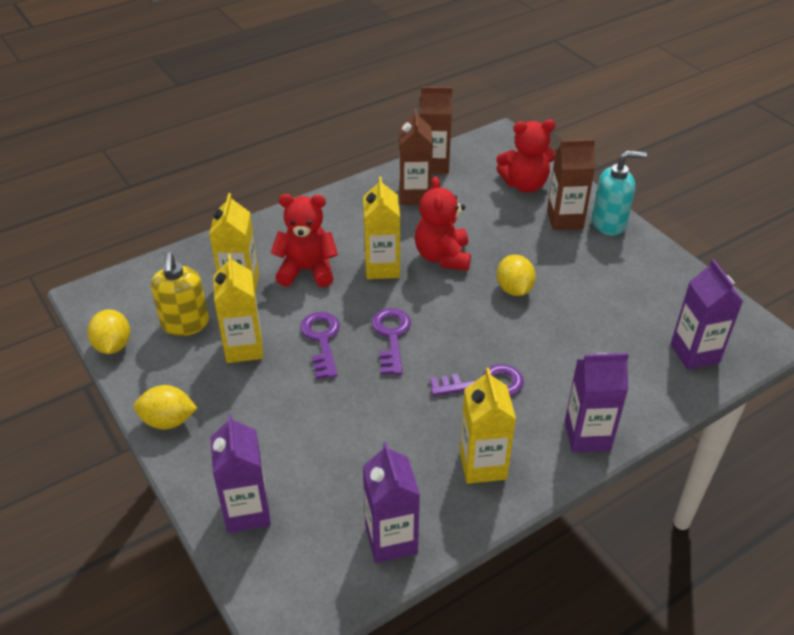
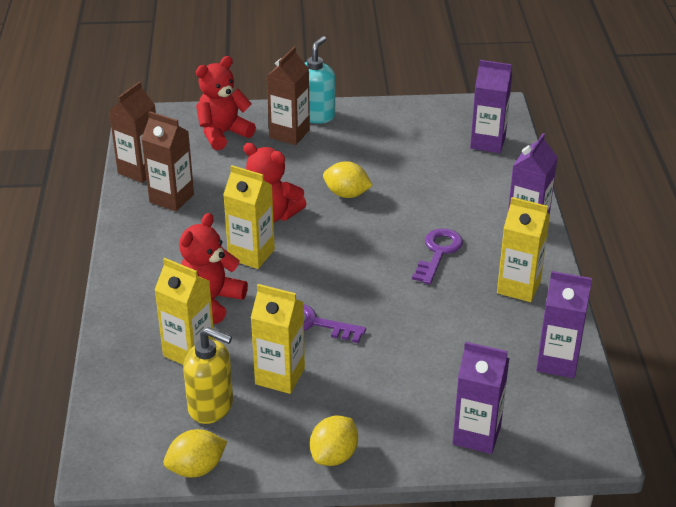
camera: 60 degrees left, 5 degrees down
yellow lemon [87,309,130,354] -> yellow lemon turned 45 degrees counterclockwise [163,429,227,478]
purple key [372,308,411,375] -> none
red teddy bear [496,120,555,192] -> red teddy bear turned 150 degrees counterclockwise [196,56,256,150]

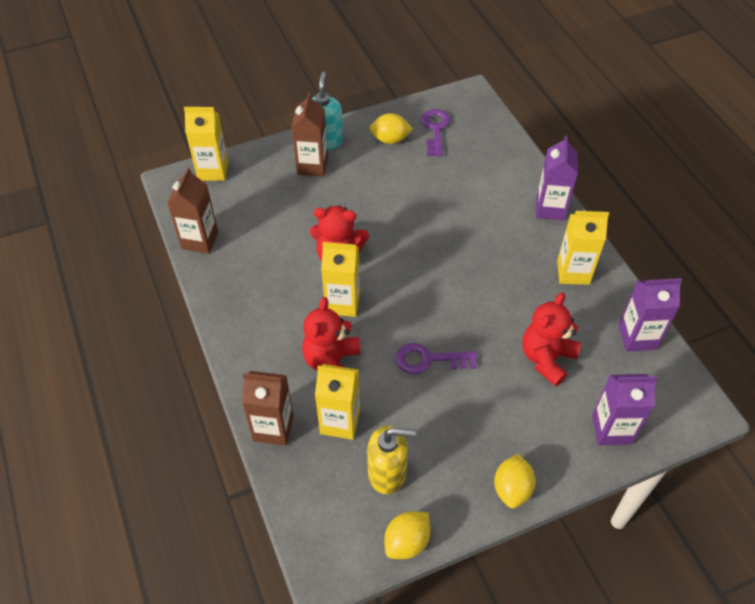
camera: 20 degrees left, 15 degrees up
brown carton [142,111,194,212] -> brown carton moved to [242,371,293,446]
red teddy bear [196,56,256,150] -> red teddy bear moved to [522,293,581,386]
yellow carton [251,284,305,394] -> yellow carton moved to [184,107,228,181]
yellow lemon [323,161,373,198] -> yellow lemon moved to [369,113,413,144]
purple key [412,228,463,284] -> purple key moved to [421,109,450,157]
purple carton [470,60,512,153] -> none

